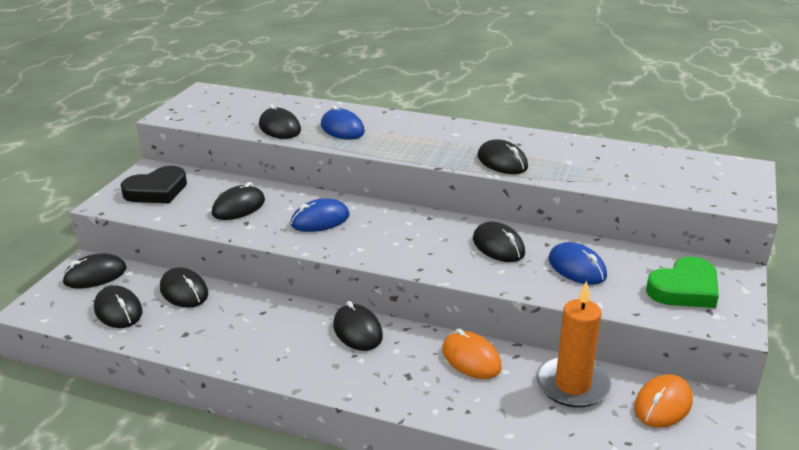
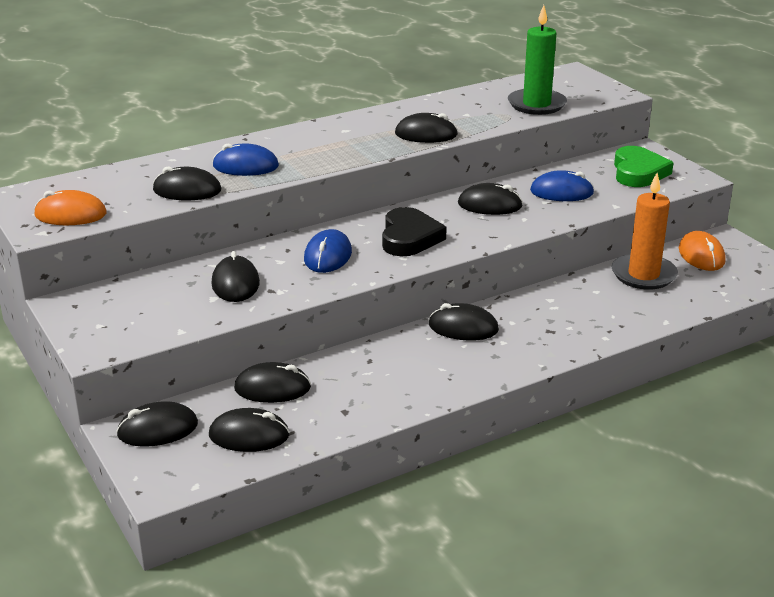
camera: 50 degrees left, 0 degrees up
black mouse [62,254,126,288] -> black mouse turned 60 degrees clockwise [116,401,198,447]
black heart [121,166,187,203] -> black heart moved to [382,207,447,256]
orange mouse [442,329,502,379] -> orange mouse moved to [34,190,107,225]
none -> green candle [508,5,567,115]

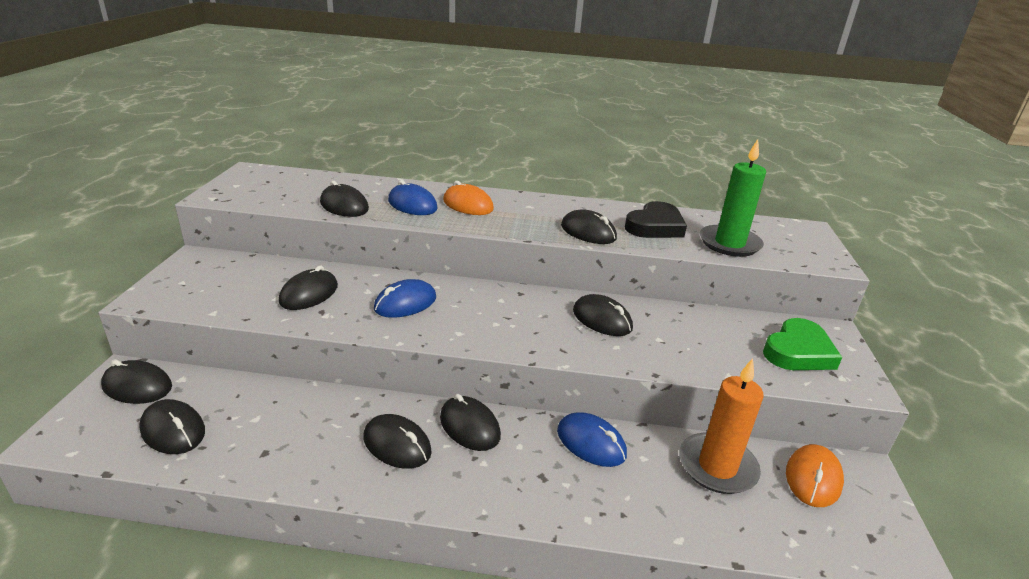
camera: 35 degrees right, 0 degrees up
orange mouse [34,190,107,225] -> orange mouse moved to [443,181,494,215]
black mouse [234,362,311,403] -> black mouse moved to [363,414,432,469]
black heart [382,207,447,256] -> black heart moved to [625,201,687,238]
blue mouse [530,170,594,201] -> blue mouse moved to [557,412,627,467]

